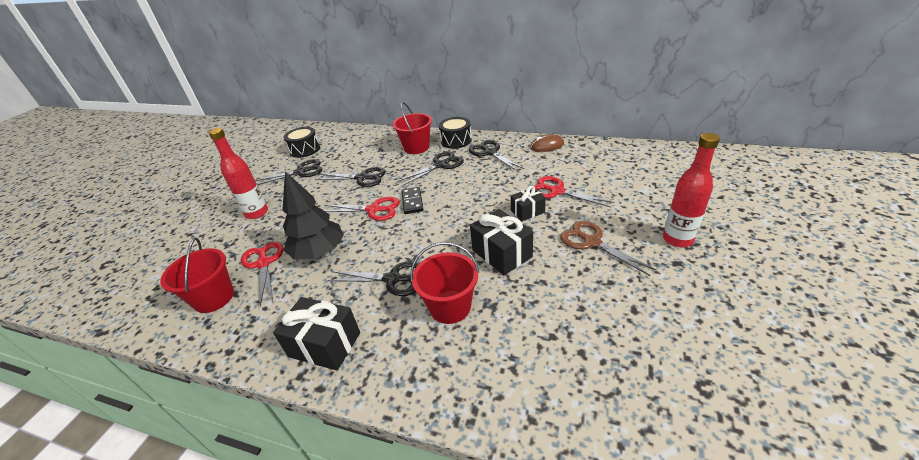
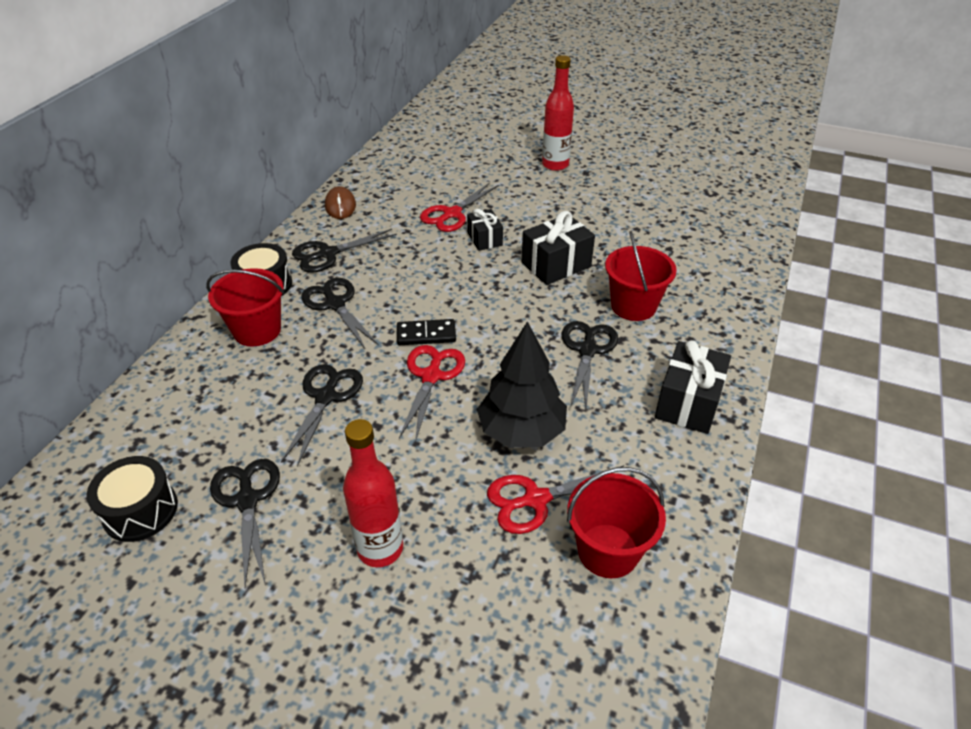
camera: 90 degrees left, 5 degrees up
brown scissors [560,221,657,276] -> none

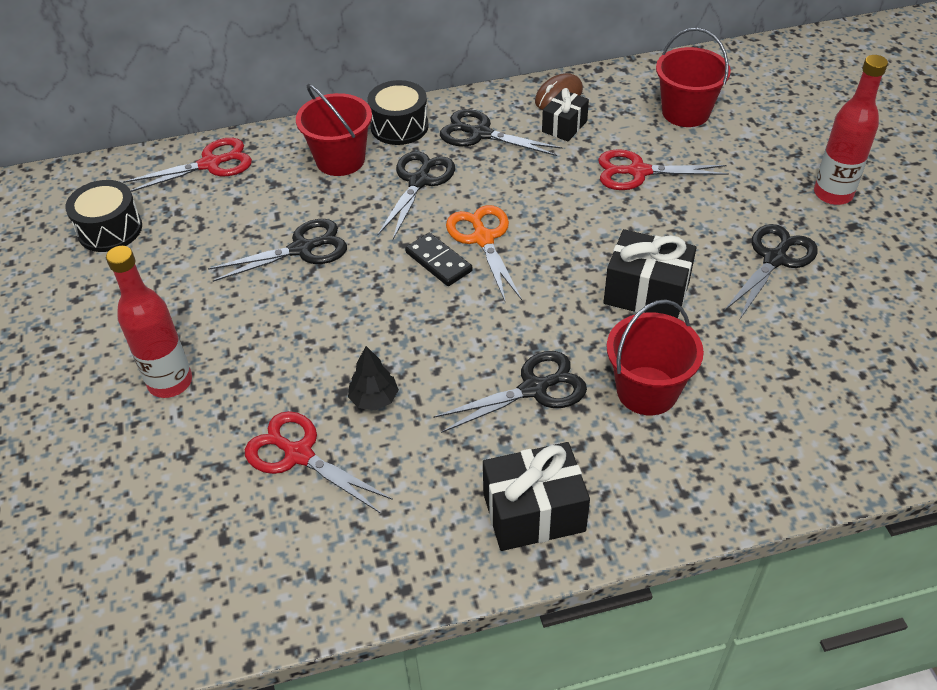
camera: 55 degrees right, 5 degrees up
black scissors [210,459,280,587] -> black scissors moved to [724,224,818,320]
red scissors [399,345,465,442] -> red scissors moved to [123,138,252,192]
black gift [467,209,503,251] -> black gift moved to [542,88,589,141]
black tree [477,321,567,448] -> black tree [348,346,399,410], size x0.50
red bucket [567,467,666,578] -> red bucket moved to [656,28,731,127]
none -> orange scissors [446,205,522,301]

